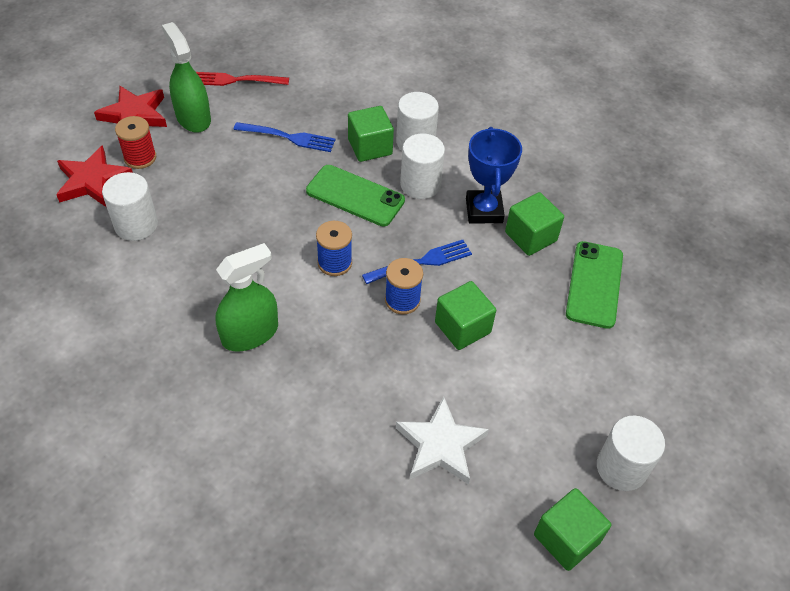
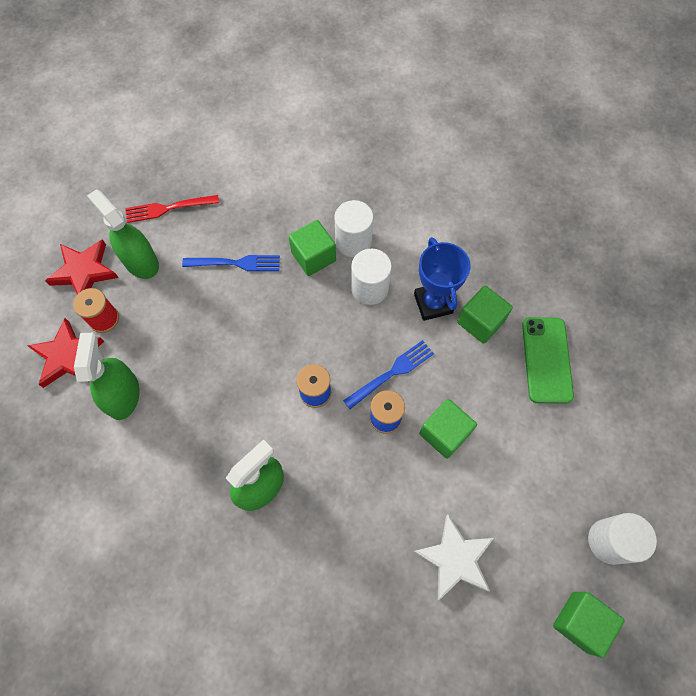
camera: 10 degrees left, 15 degrees up
white cylinder [102,172,158,241] -> green spray bottle [74,333,140,420]
green phone [306,165,405,227] -> none

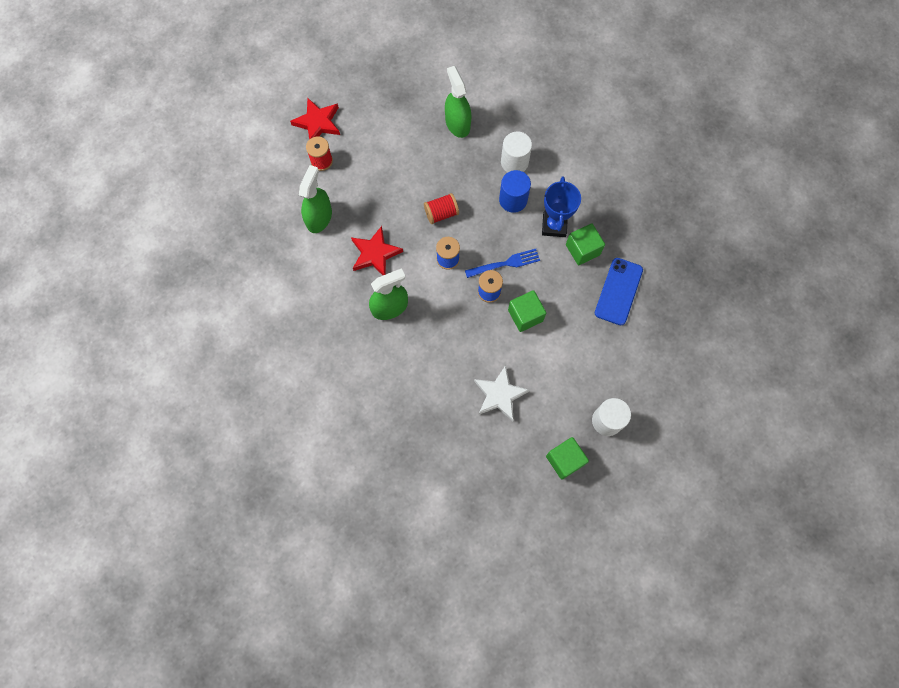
camera: 20 degrees right, 5 degrees up
red star [27,318,104,388] -> red star moved to [351,226,403,275]
green spray bottle [87,189,159,279] -> green spray bottle moved to [445,66,471,138]
red fork [125,195,219,223] -> none
blue fork [182,255,280,271] -> none
green cube [289,220,336,276] -> none
white cylinder [351,249,392,305] -> blue cylinder [499,170,531,213]
green phone [522,317,574,404] -> blue phone [595,258,643,325]
none -> red spool [424,193,459,224]

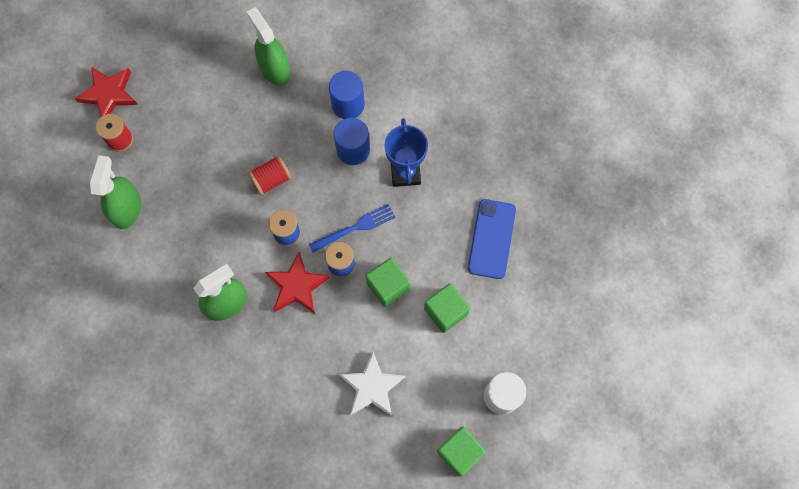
camera: 10 degrees left, 0 degrees up
red star [351,226,403,275] -> red star moved to [265,252,330,314]
white cylinder [501,131,532,172] -> blue cylinder [329,71,365,119]
green cube [566,223,605,265] -> green cube moved to [424,283,470,333]

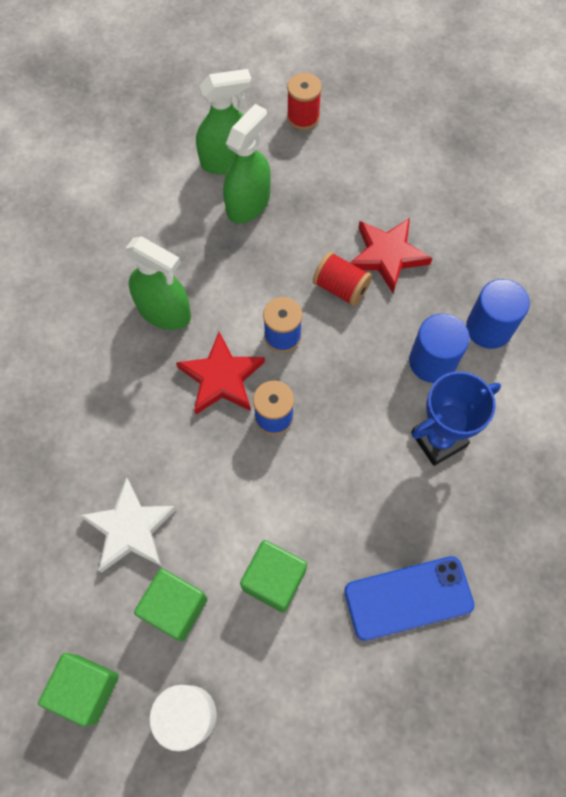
camera: 65 degrees right, 5 degrees down
red star [75,66,138,117] -> red star moved to [350,218,432,293]
green spray bottle [247,7,290,86] -> green spray bottle moved to [223,104,271,223]
blue fork [309,204,395,253] -> none
green cube [365,258,410,307] -> green cube moved to [134,568,208,642]

